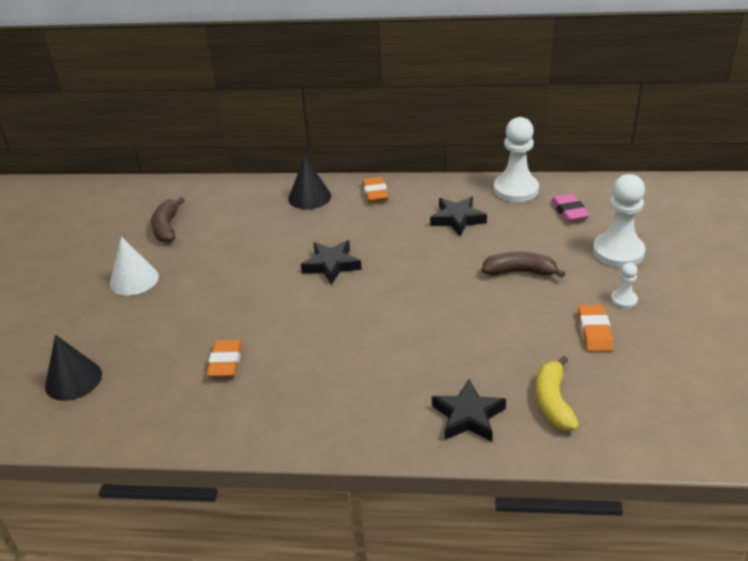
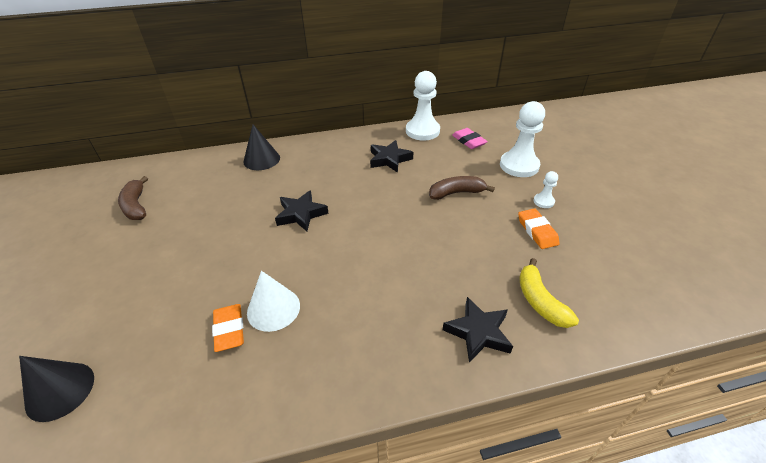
camera: 20 degrees left, 5 degrees up
white cone [110,237,159,296] -> white cone moved to [247,271,300,332]
orange eraser [362,177,389,203] -> none

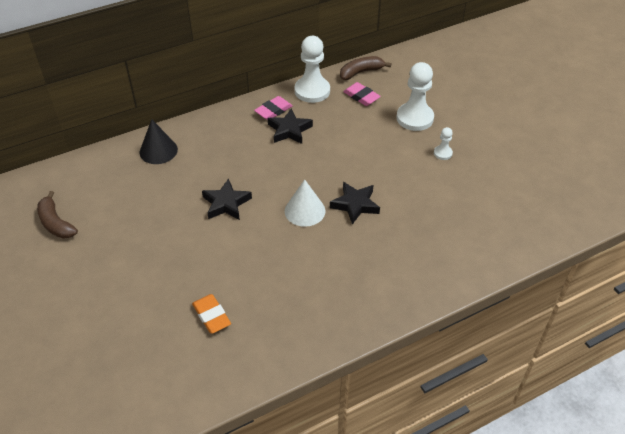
camera: 15 degrees left, 5 degrees up
black cone [19,356,94,422] -> none
white cone [247,271,300,332] -> white cone moved to [285,179,326,227]
brown banana [429,176,495,200] -> brown banana moved to [340,56,391,80]
black star [443,297,513,363] -> black star moved to [330,182,380,224]
orange eraser [518,208,560,249] -> none
yellow banana [519,258,579,328] -> none
none -> pink eraser [254,96,293,120]

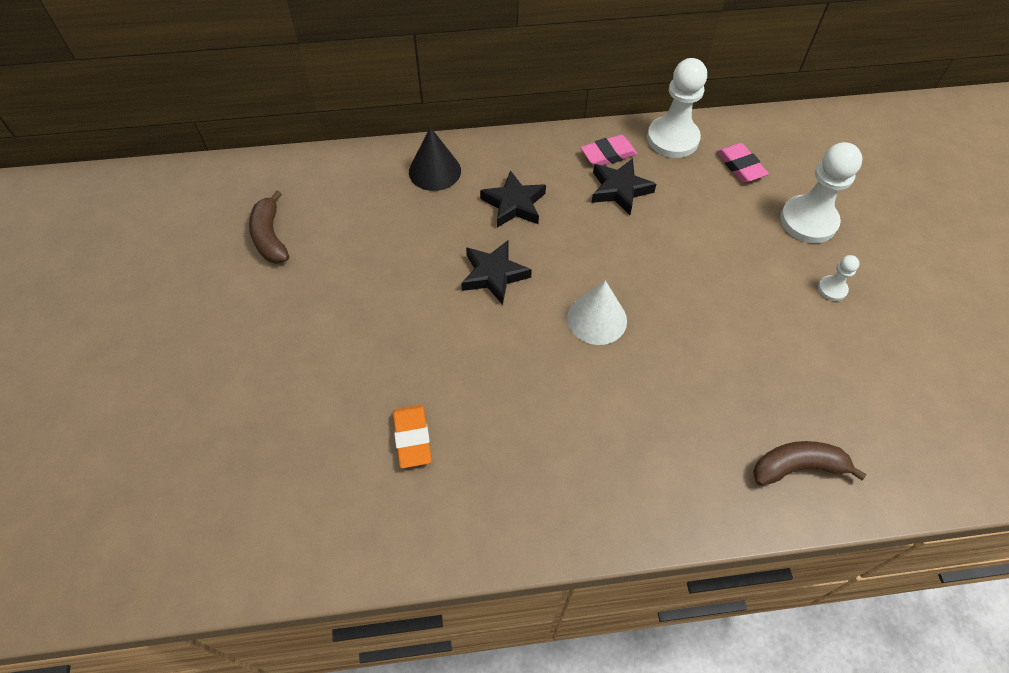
camera: 20 degrees right, 10 degrees up
black star [330,182,380,224] -> black star moved to [480,170,546,228]
brown banana [340,56,391,80] -> brown banana moved to [753,441,866,486]

